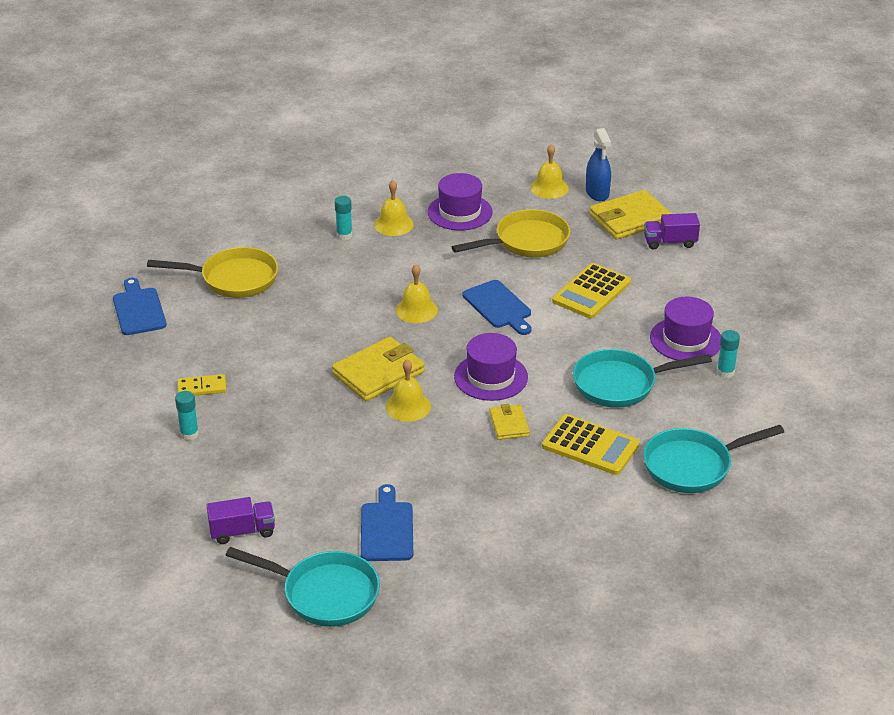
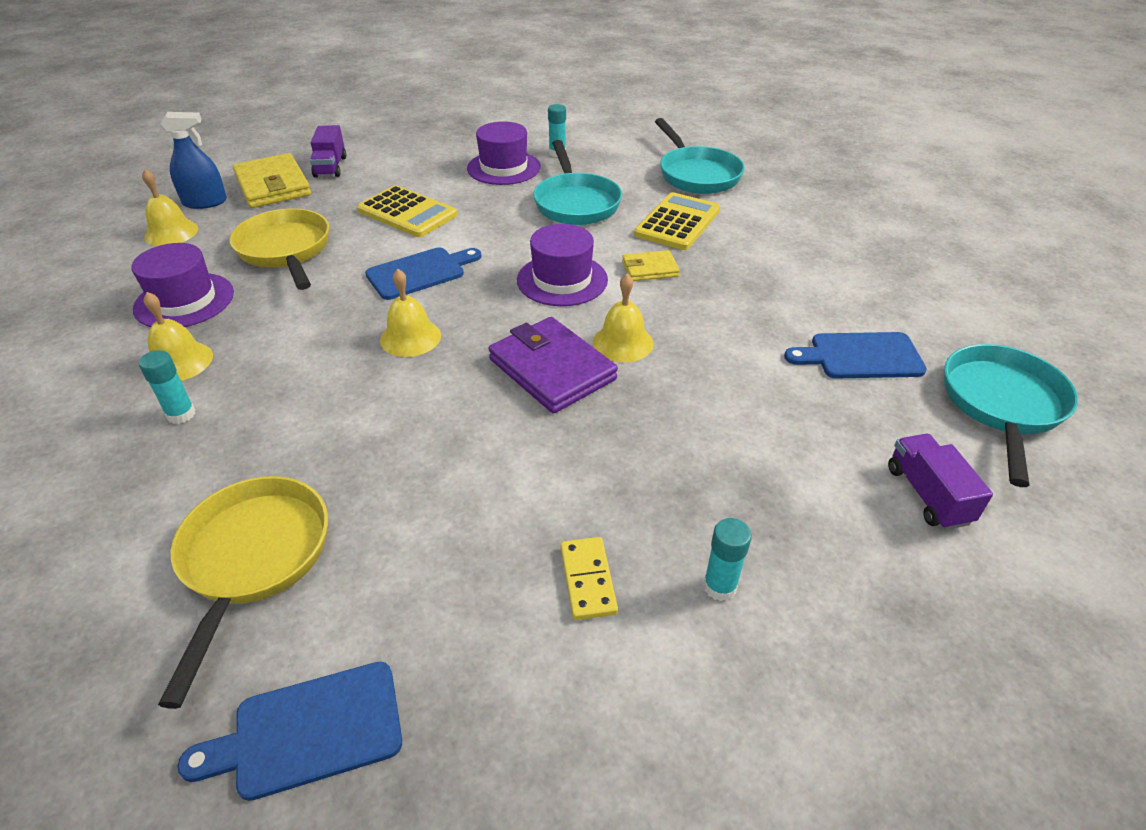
camera: 90 degrees left, 5 degrees up
yellow wallet [332,337,425,401] -> purple wallet [489,317,618,414]

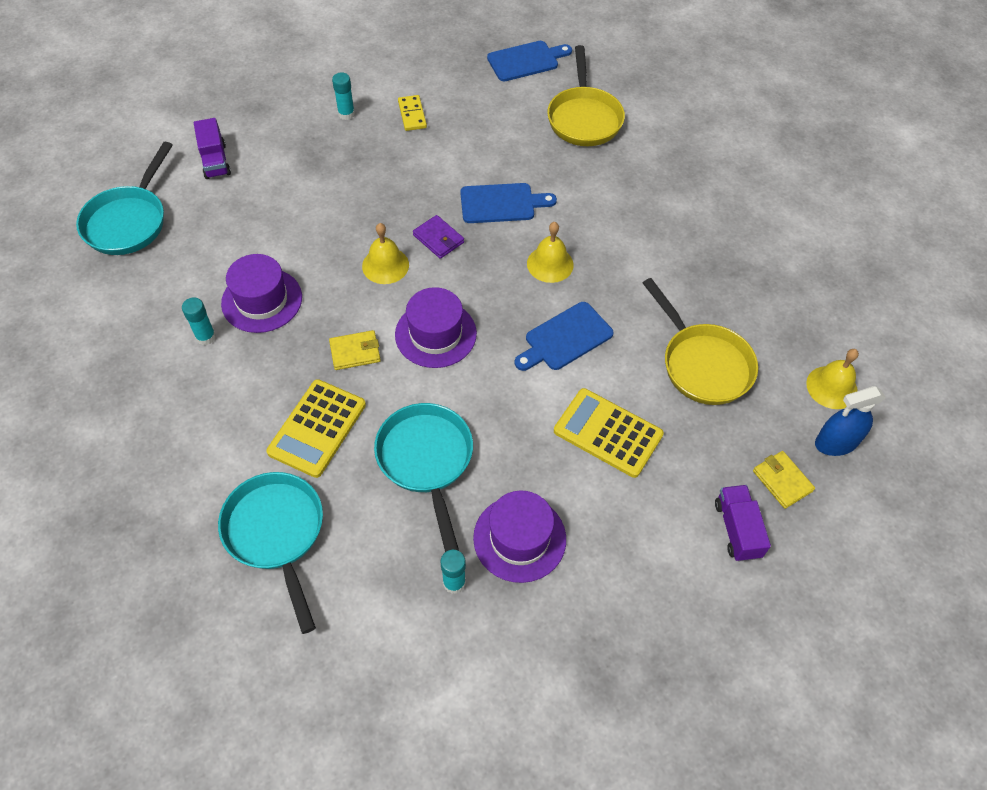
camera: 175 degrees right, 15 degrees up
purple hat [132,243,234,327] -> purple hat moved to [221,254,302,333]
turquoise glue stick [139,350,195,424] -> turquoise glue stick moved to [182,298,216,345]
yellow bell [143,292,213,381] -> none
yellow wallet [233,153,311,208] -> yellow wallet [753,451,815,509], size x0.55
purple wallet [489,317,618,414] -> purple wallet [413,215,464,259], size x0.55
blue cutting board [784,332,927,378] -> blue cutting board moved to [460,183,557,223]

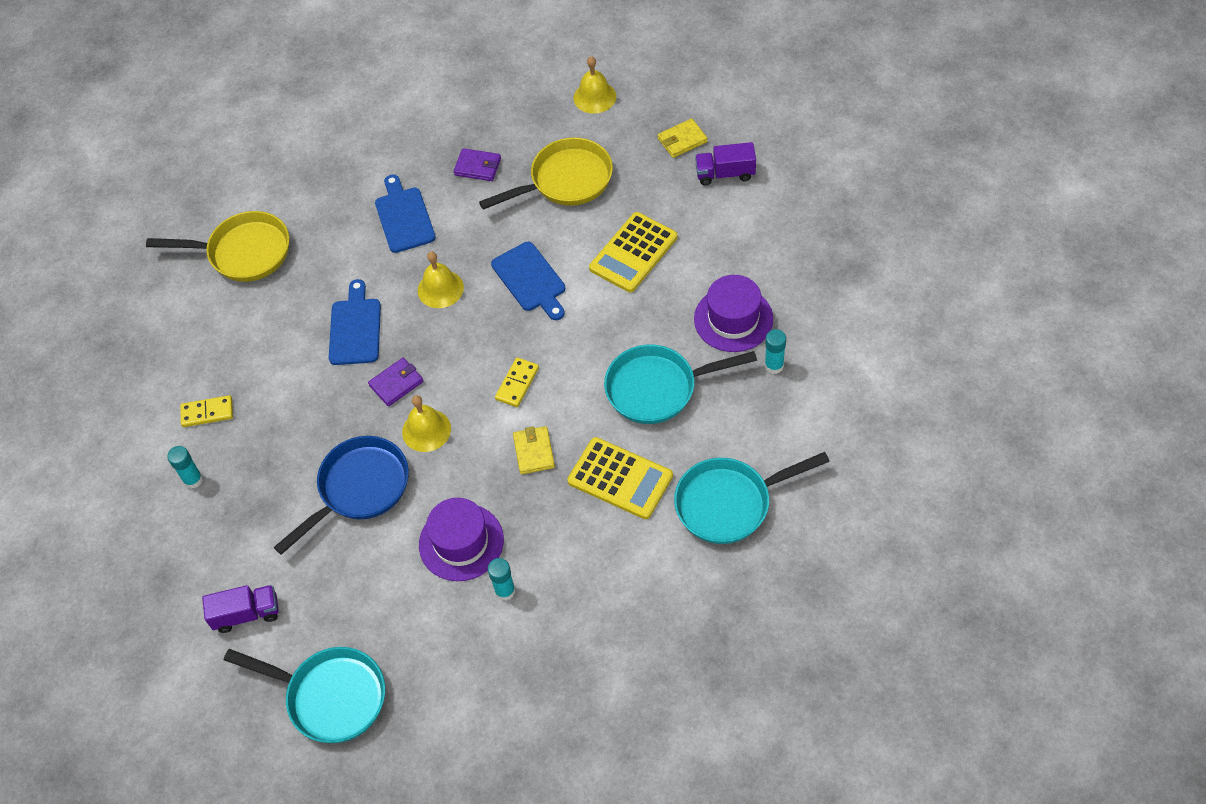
camera: 80 degrees left, 0 degrees up
purple hat [395,287,477,368] -> yellow domino [495,358,539,407]
blue cutting board [487,41,572,81] -> blue cutting board moved to [375,174,436,253]
blue spray bottle [815,386,886,456] -> none
none -> blue pan [274,436,409,555]
none -> purple wallet [454,148,501,181]

